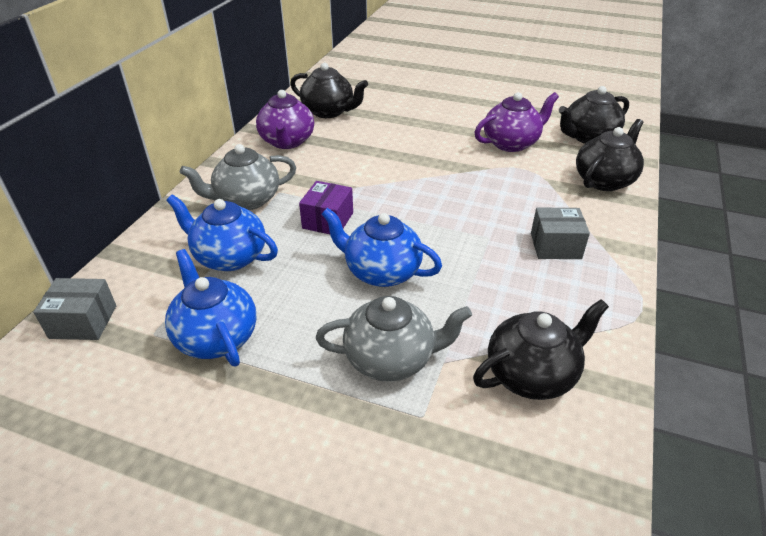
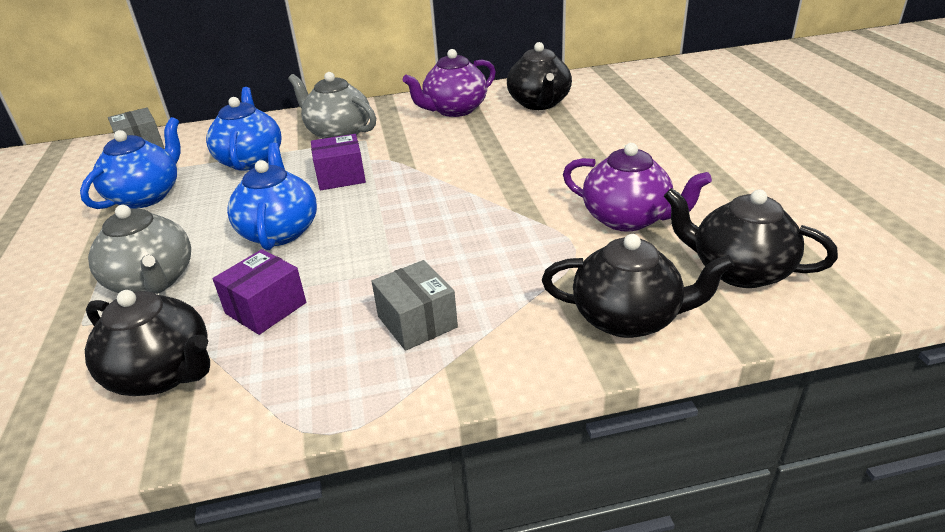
camera: 60 degrees right, 5 degrees down
none -> purple box [213,249,306,335]

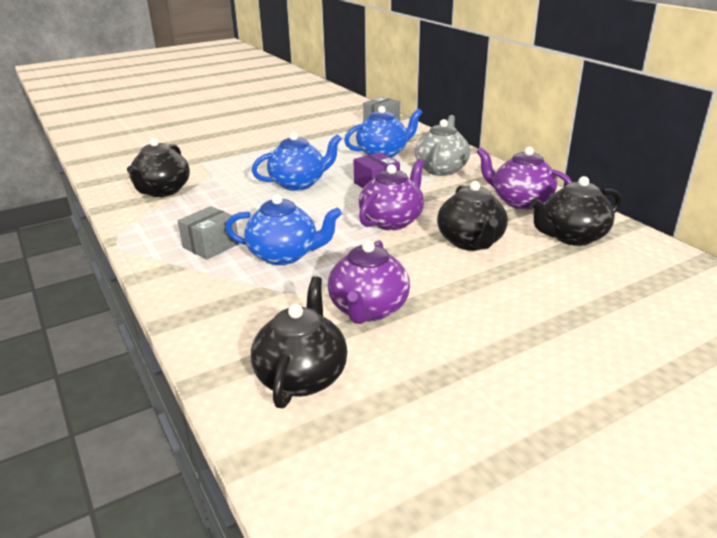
camera: 70 degrees right, 5 degrees down
blue teapot [80,117,181,209] -> blue teapot moved to [225,194,342,265]
grey teapot [88,205,191,294] -> none
purple box [213,249,306,335] -> none
black teapot [542,234,734,338] -> black teapot moved to [437,181,508,251]
none -> purple teapot [359,159,425,230]

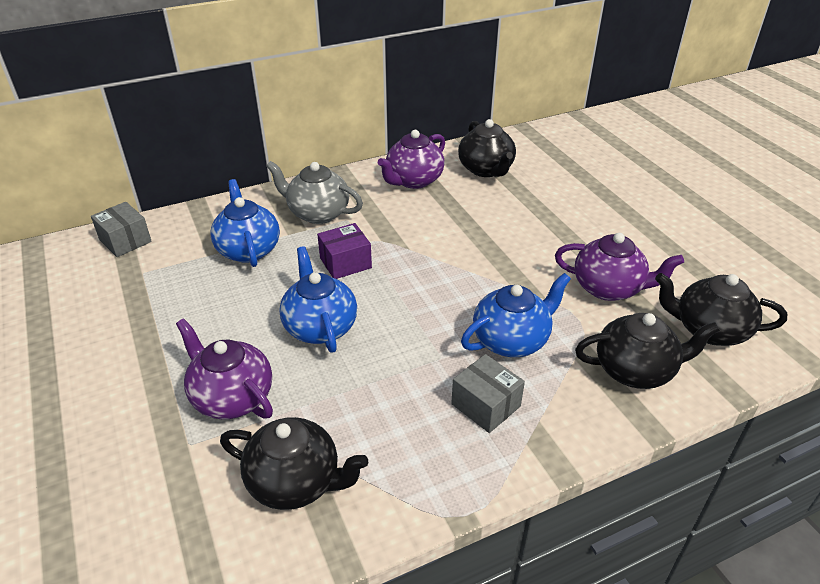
camera: 85 degrees left, 10 degrees up
blue teapot [225,194,342,265] -> blue teapot turned 45 degrees clockwise [461,273,571,357]
purple teapot [359,159,425,230] -> purple teapot moved to [176,318,273,419]
black teapot [437,181,508,251] -> black teapot moved to [575,313,720,389]

